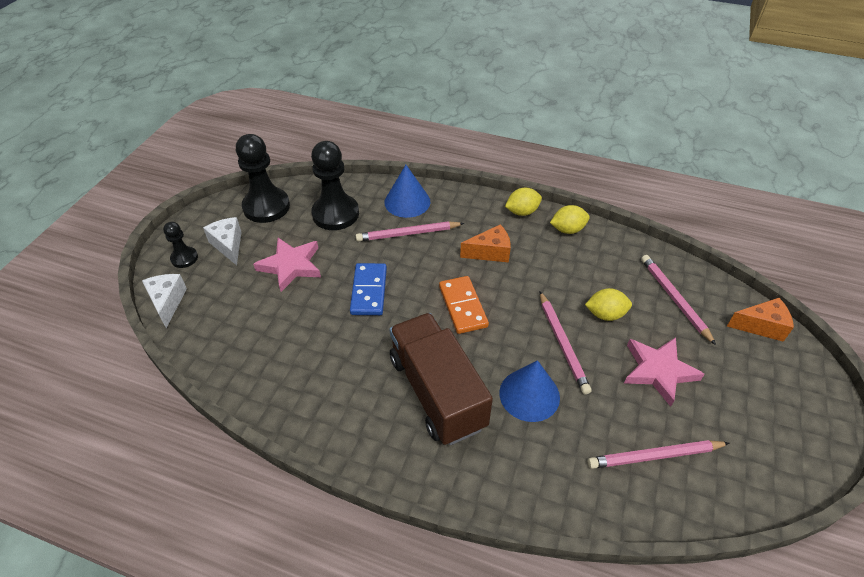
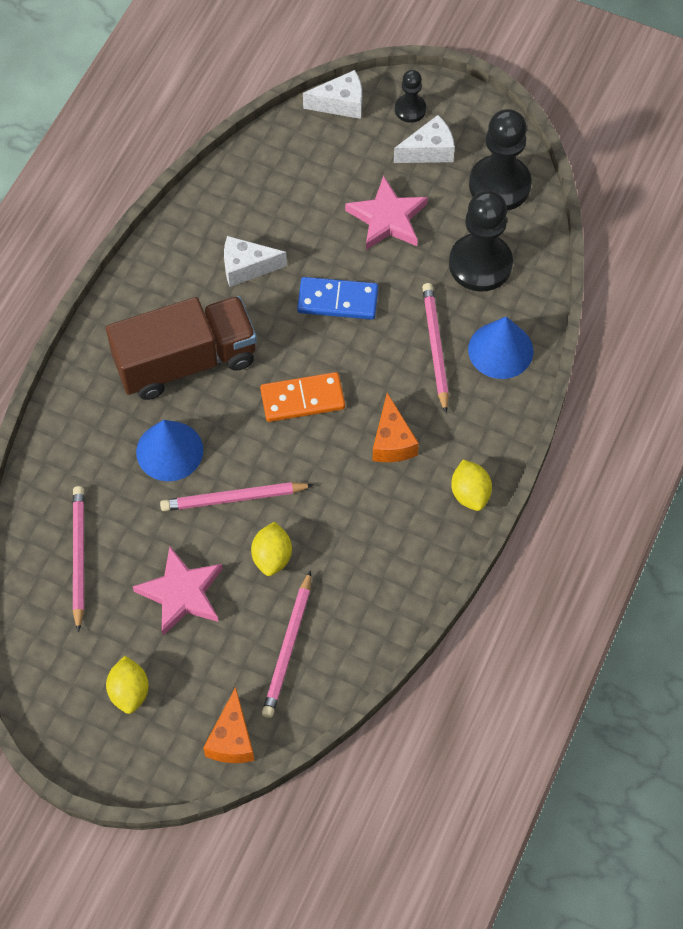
camera: 95 degrees right, 15 degrees up
yellow lemon [550,205,590,234] -> yellow lemon moved to [106,656,149,714]
pink pencil [641,255,716,345] -> pink pencil turned 120 degrees clockwise [262,570,311,718]
none -> white cheese [224,236,287,287]

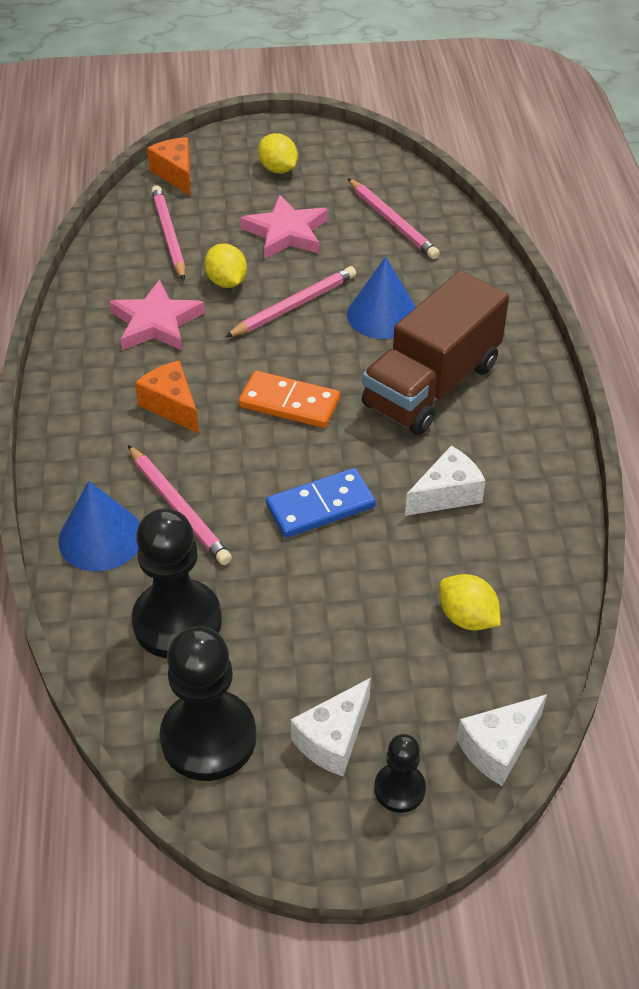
camera: 150 degrees right, 15 degrees down
orange domino [260,372,345,422] -> orange domino turned 60 degrees clockwise [239,371,340,428]
pink star [345,176,428,250] -> pink star moved to [109,280,205,350]
yellow lemon [451,460,492,511] -> yellow lemon moved to [439,574,501,630]

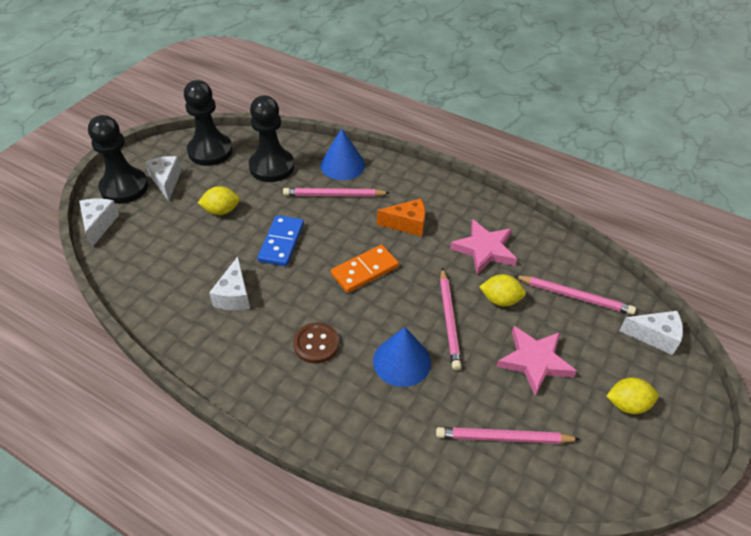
camera: 125 degrees right, 0 degrees up
orange cheese [147,137,191,196] -> white cheese [619,311,683,355]
brown truck [362,271,509,435] -> brown button [293,322,339,364]
black pawn [374,734,426,813] -> black pawn [88,115,148,204], size x1.92
yellow lemon [439,574,501,630] -> yellow lemon moved to [198,186,240,215]

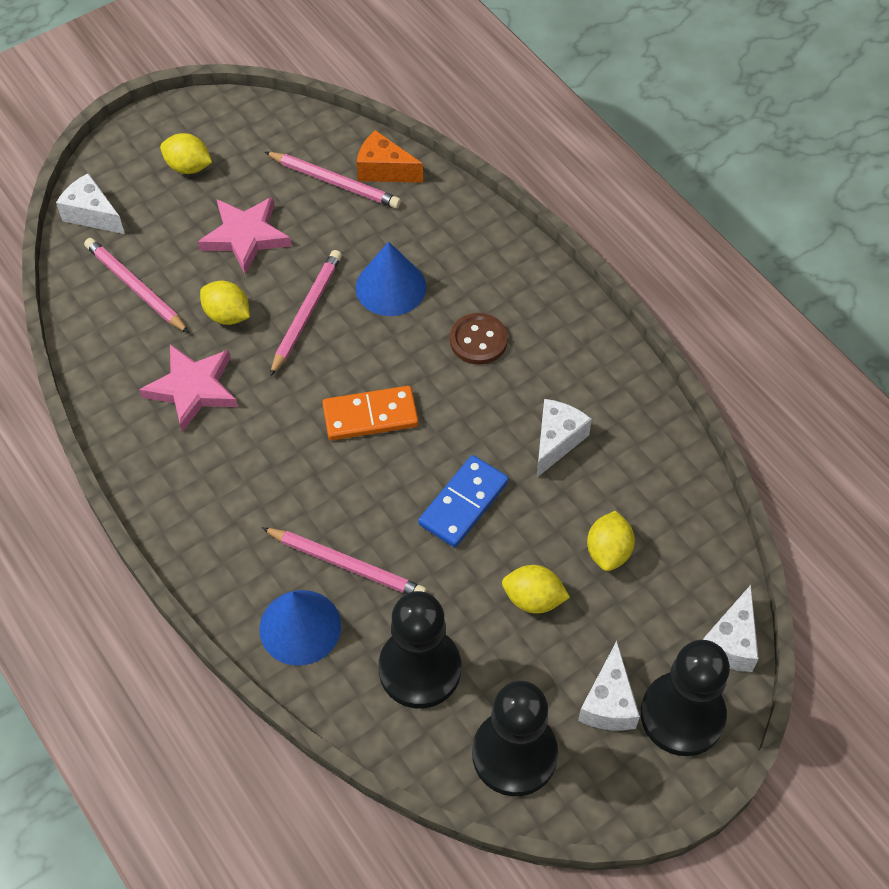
camera: 155 degrees left, 10 degrees up
orange cheese [377,198,425,236] -> orange cheese moved to [357,130,423,183]
none -> yellow lemon [587,511,635,571]

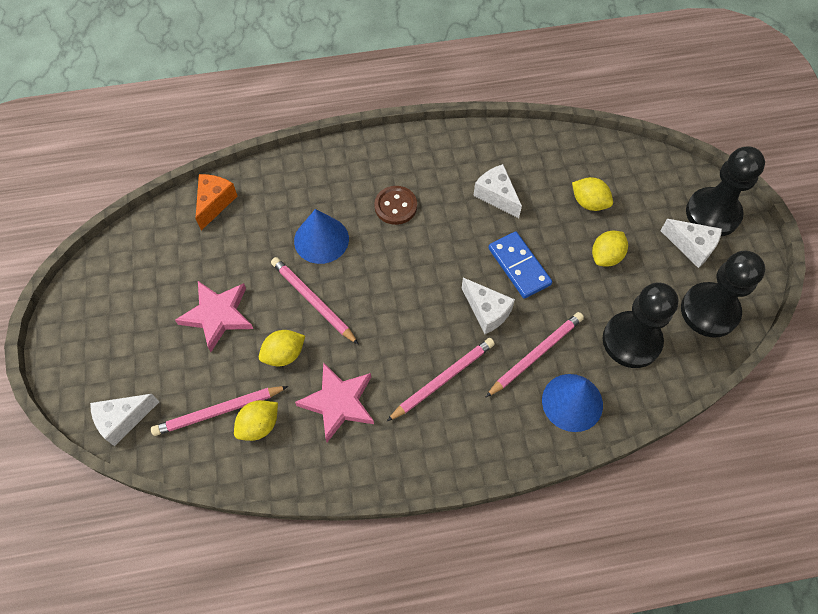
camera: 65 degrees left, 5 degrees up
yellow lemon [160,133,212,174] -> yellow lemon moved to [234,400,278,441]
pink pencil [265,152,401,208] -> pink pencil moved to [387,338,495,421]
orange domino [322,386,419,440] -> none
orange cheese [357,130,423,183] -> orange cheese turned 150 degrees clockwise [195,174,237,231]
white cheese [703,585,759,672] -> white cheese moved to [462,278,515,334]

